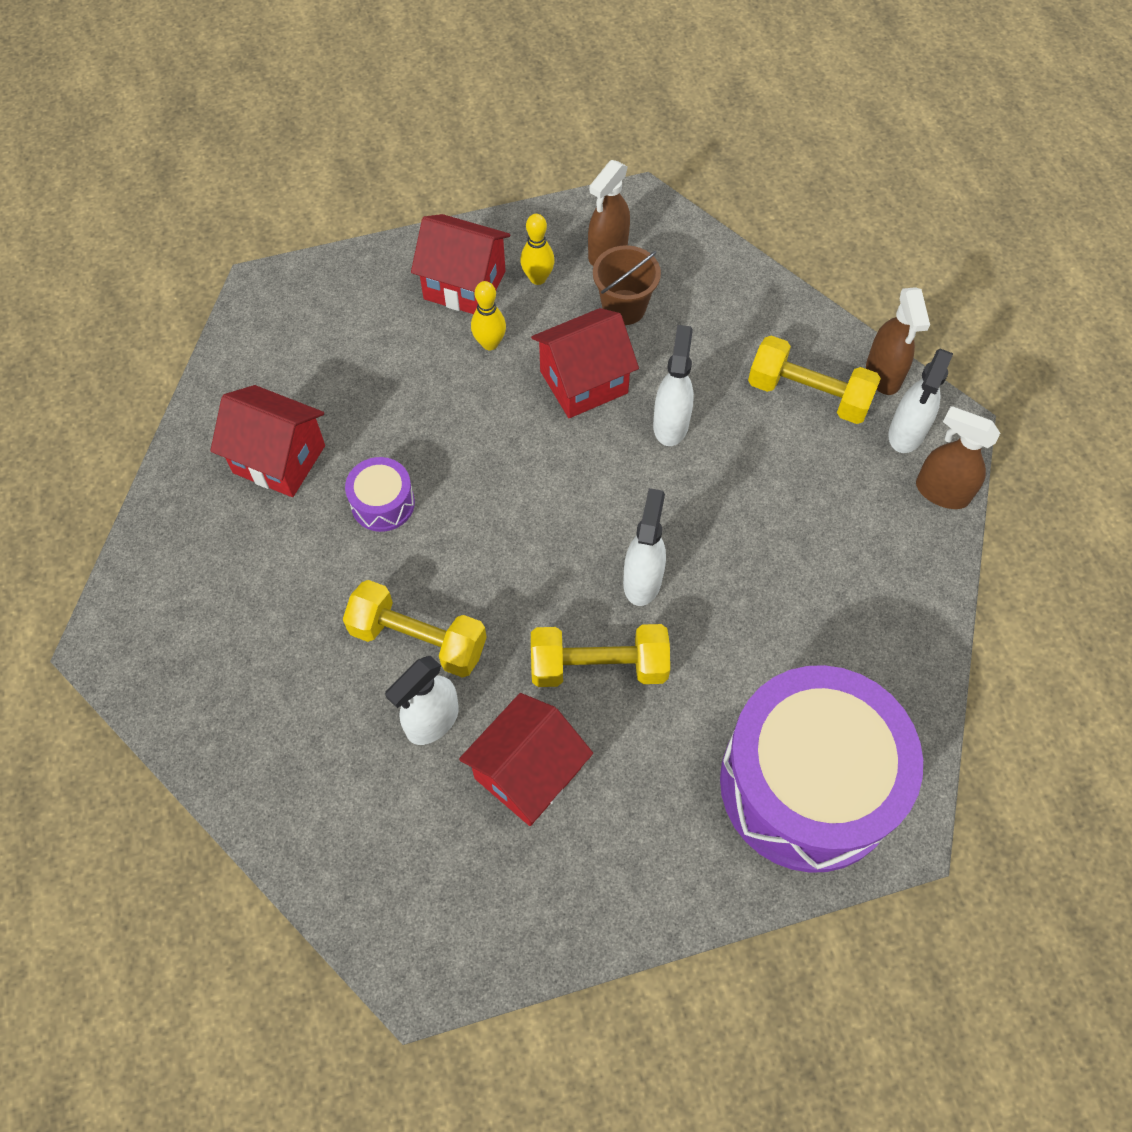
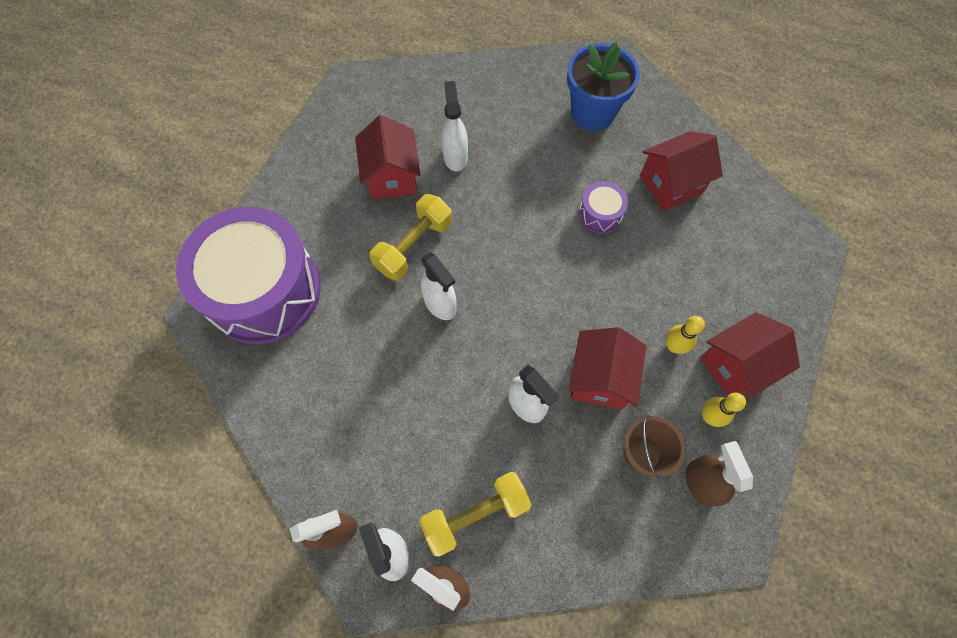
camera: 130 degrees right, 5 degrees up
yellow dumbbell [343,580,487,678] -> none
none -> blue flower pot [567,42,640,131]

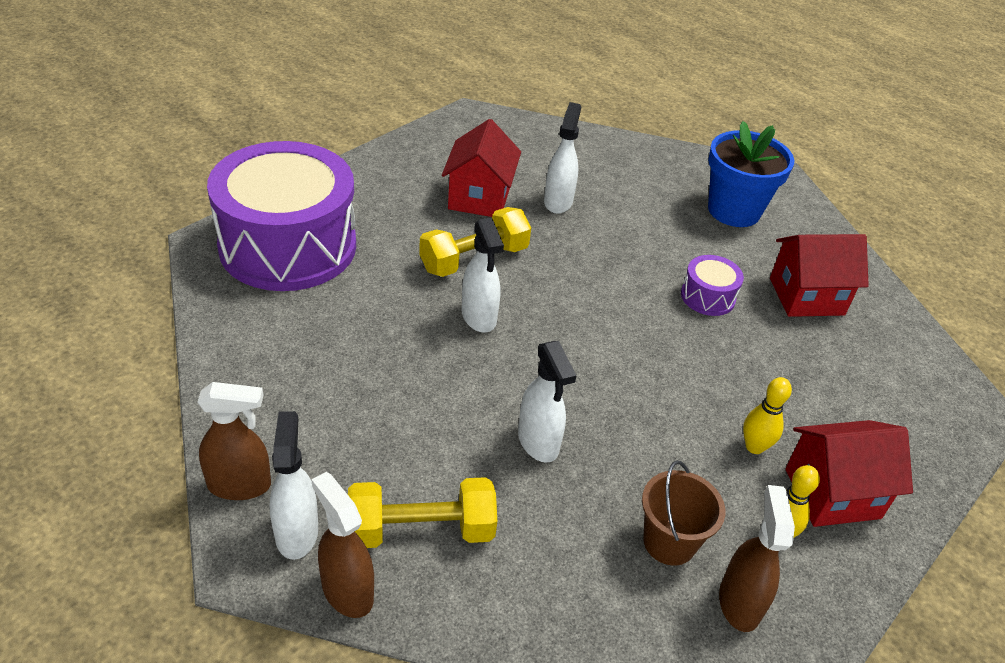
camera: 15 degrees right, 25 degrees down
red house [569,327,646,410] -> none

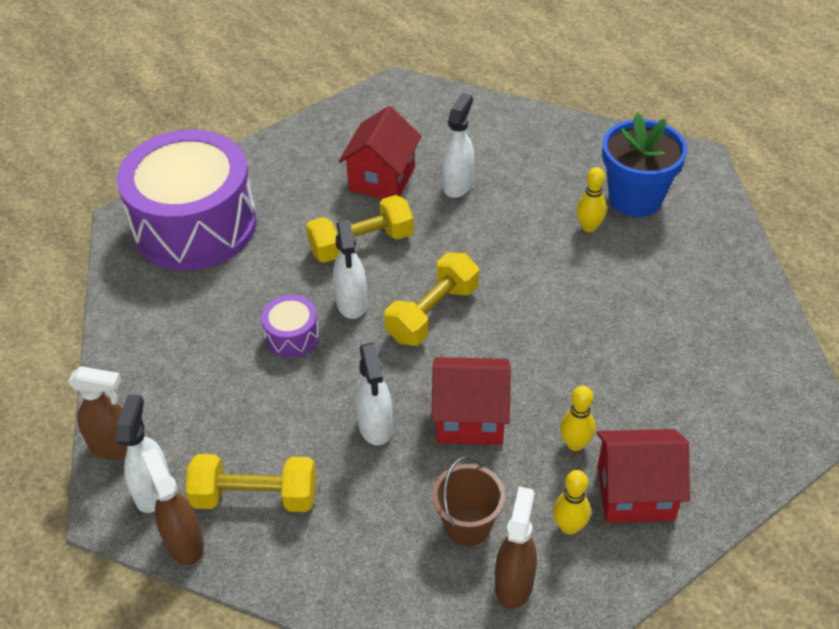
camera: 15 degrees right, 5 degrees up
purple drum [681,255,744,316] -> purple drum moved to [261,295,320,358]
red house [770,234,869,317] -> red house moved to [431,357,511,445]
none -> yellow dumbbell [384,253,479,346]
none -> yellow bowling pin [577,167,607,232]

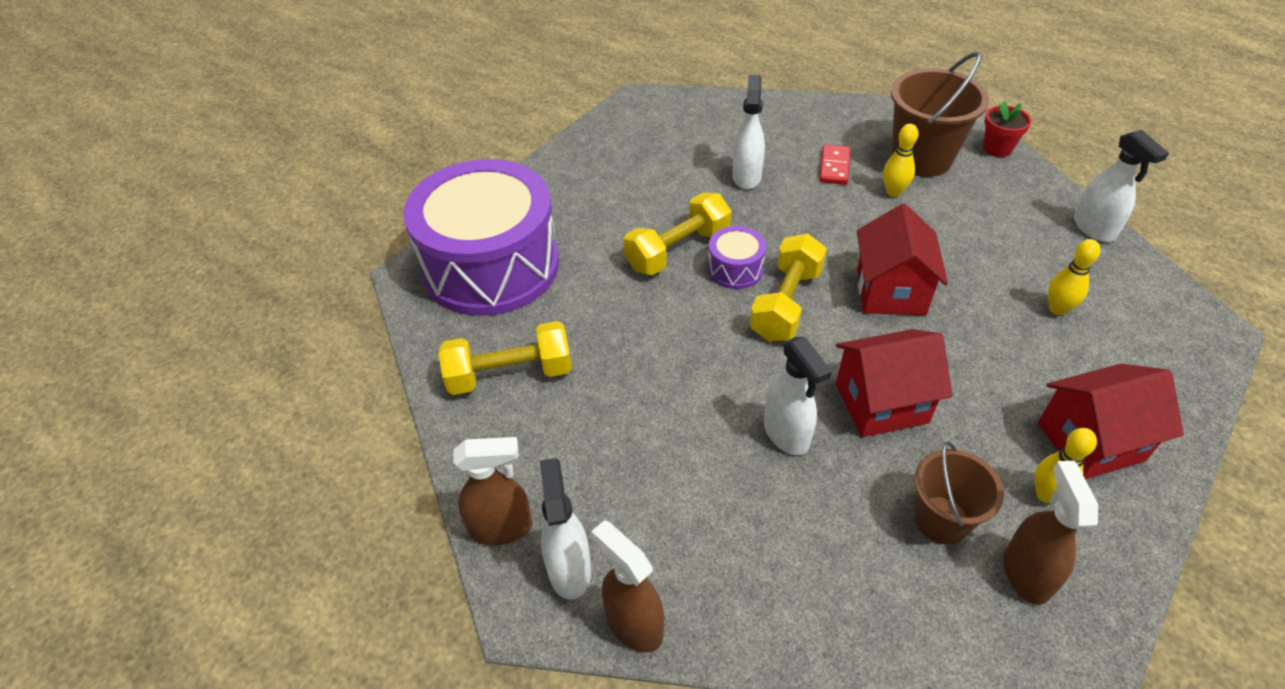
camera: 15 degrees left, 0 degrees up
yellow dumbbell [185,454,316,512] -> yellow dumbbell moved to [438,321,572,395]
purple drum [261,295,320,358] -> purple drum moved to [708,226,766,289]
white spray bottle [333,220,367,319] -> white spray bottle moved to [1074,130,1169,242]
red house [339,106,422,199] -> red house moved to [857,203,948,315]
yellow bowling pin [560,385,595,451] -> yellow bowling pin moved to [1048,239,1100,315]
blue flower pot [602,113,687,217] -> brown bucket [891,52,989,177]
none -> red domino [819,144,850,185]
none -> red flower pot [983,101,1031,157]

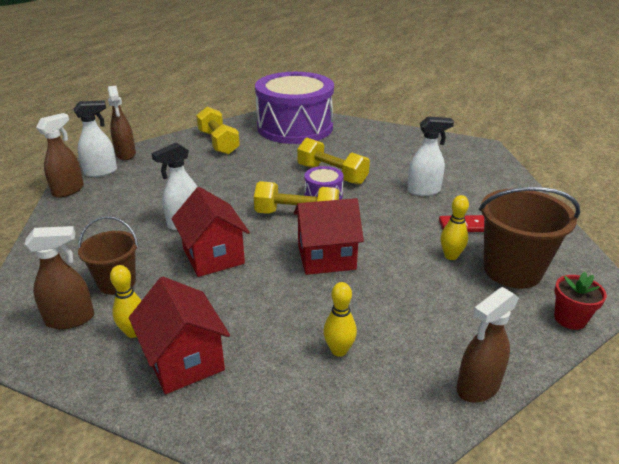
camera: 75 degrees right, 15 degrees down
white spray bottle [1074,130,1169,242] -> brown spray bottle [456,287,519,403]

